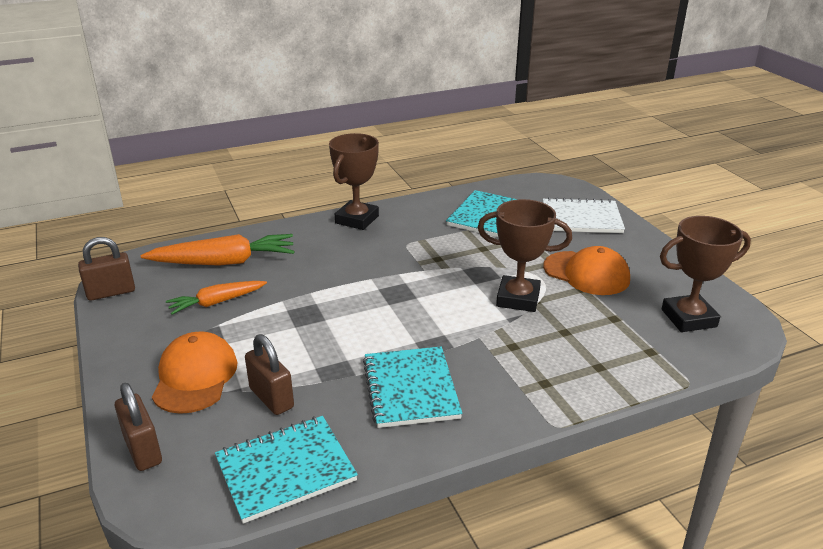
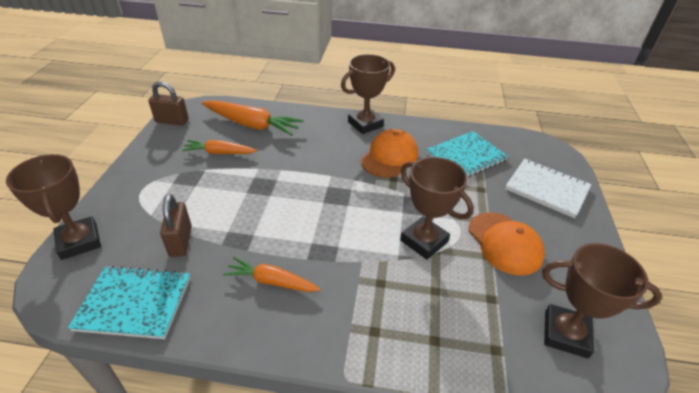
camera: 30 degrees right, 10 degrees up
brown padlock [115,383,162,471] -> brown trophy [6,154,101,260]
orange cap [152,331,238,414] -> orange cap moved to [361,129,418,178]
turquoise notebook [363,347,462,428] -> orange carrot [223,257,320,292]

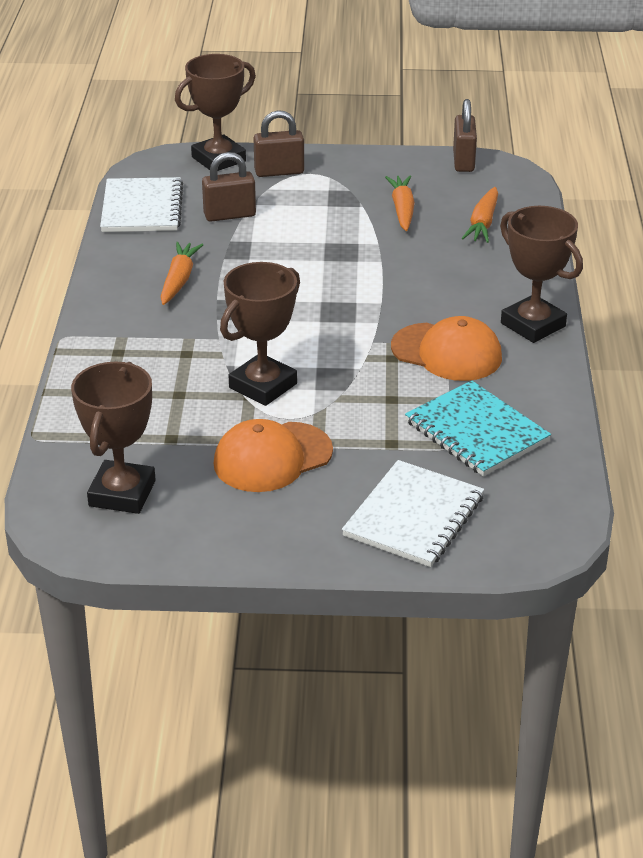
camera: 85 degrees right, 5 degrees down
turquoise notebook [68,265,190,339] -> white notebook [100,177,183,232]
orange carrot [202,100,304,136] -> orange carrot [461,187,498,243], size x0.62
none -> brown padlock [253,110,304,177]

